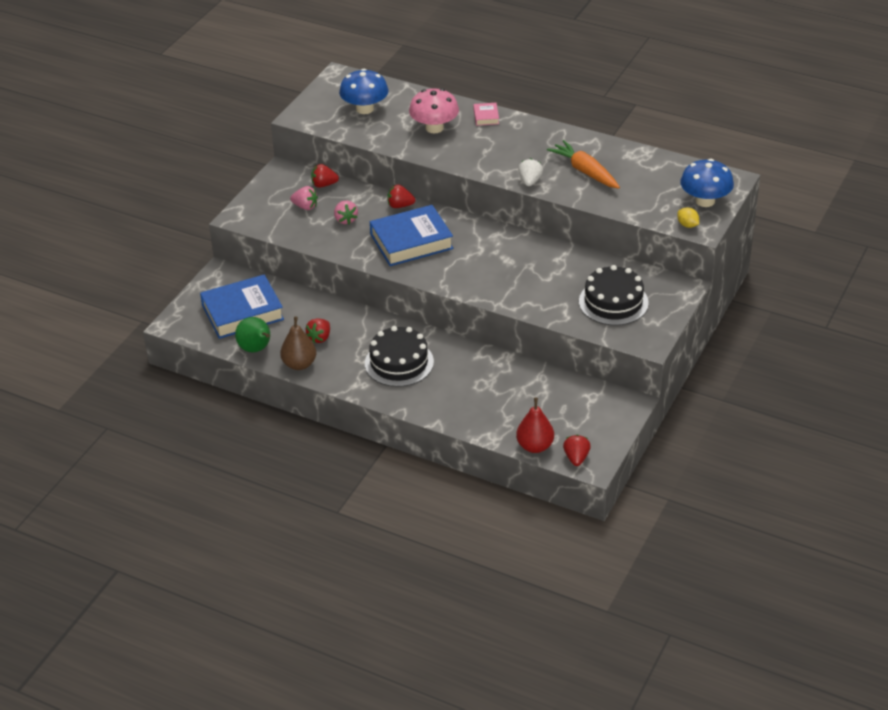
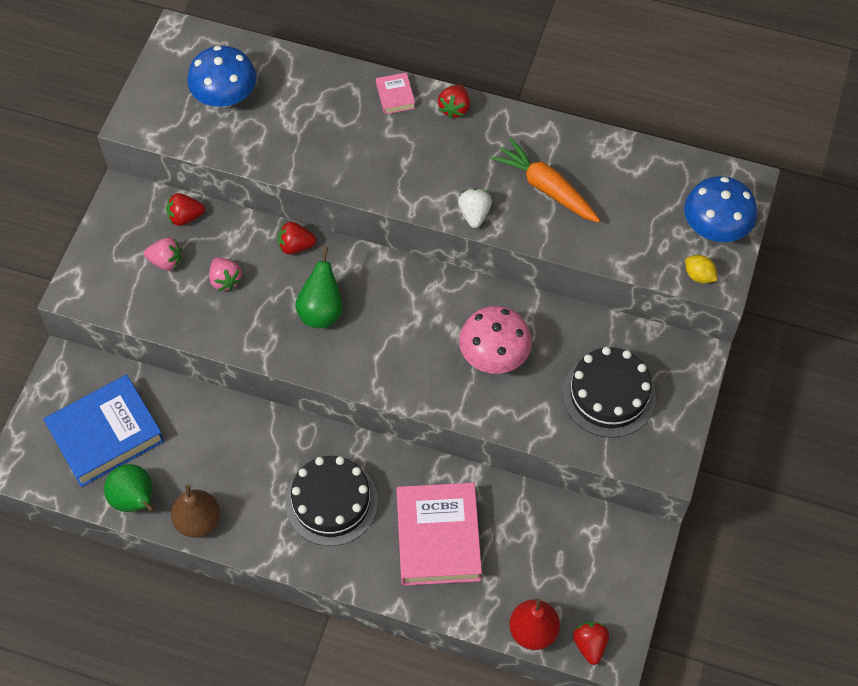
camera: 10 degrees left, 20 degrees up
red strawberry [306,319,330,343] -> red strawberry moved to [438,84,470,119]
blue book [370,205,453,266] -> green pear [295,246,343,328]
pink mushroom [409,88,459,134] -> pink mushroom moved to [459,306,532,374]
none -> pink book [396,483,482,586]

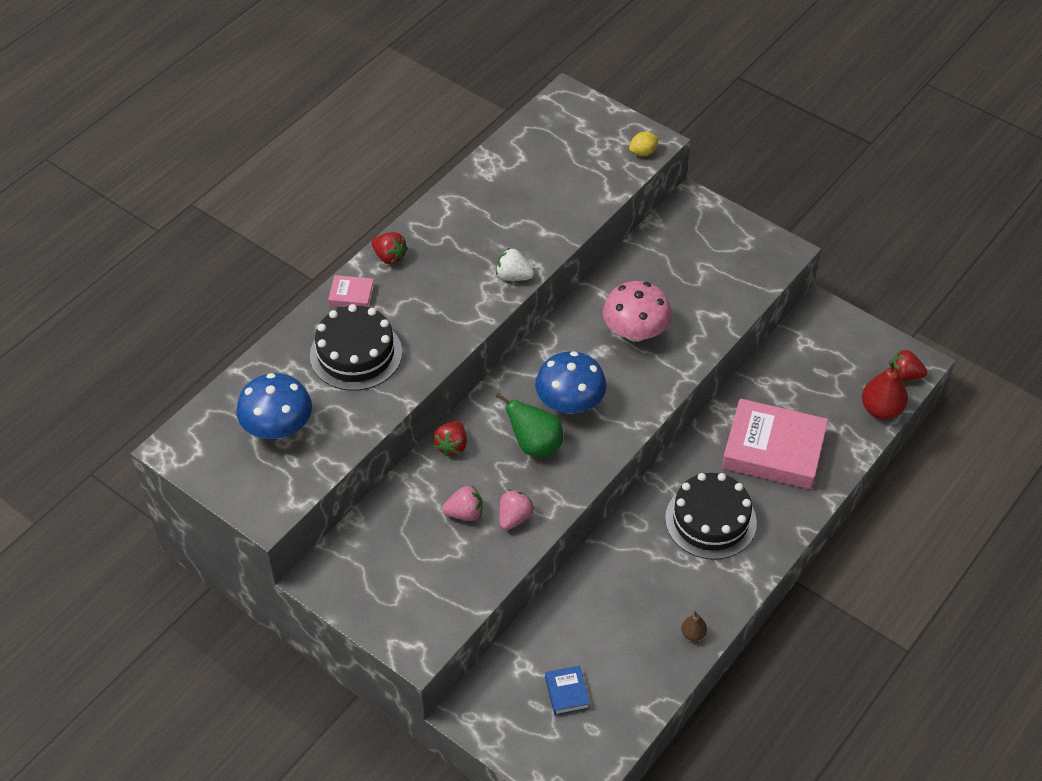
camera: 70 degrees left, 10 degrees down
blue book [44,375,165,487] -> blue book [545,666,590,715], size x0.43
green pear [104,464,155,512] -> none
pink strawberry [144,238,182,271] -> pink strawberry moved to [499,489,534,530]
red strawberry [166,193,205,226] -> none
brown pear [171,485,220,538] -> brown pear [681,611,707,641], size x0.51
orange carrot [490,138,600,223] -> none
black cake [563,347,656,438] -> black cake moved to [310,304,402,391]
blue mushroom [684,176,757,242] -> blue mushroom moved to [535,351,606,414]

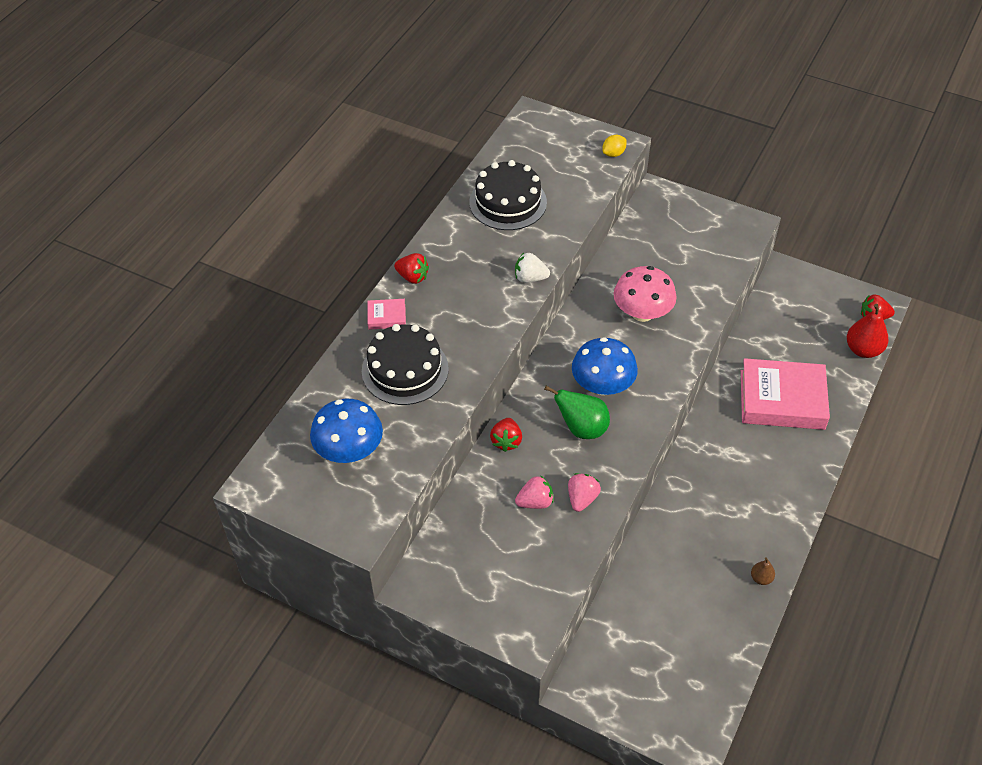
camera: 10 degrees left, 0 degrees up
blue book [545,666,590,715] -> none
black cake [665,473,757,560] -> black cake moved to [469,160,547,230]

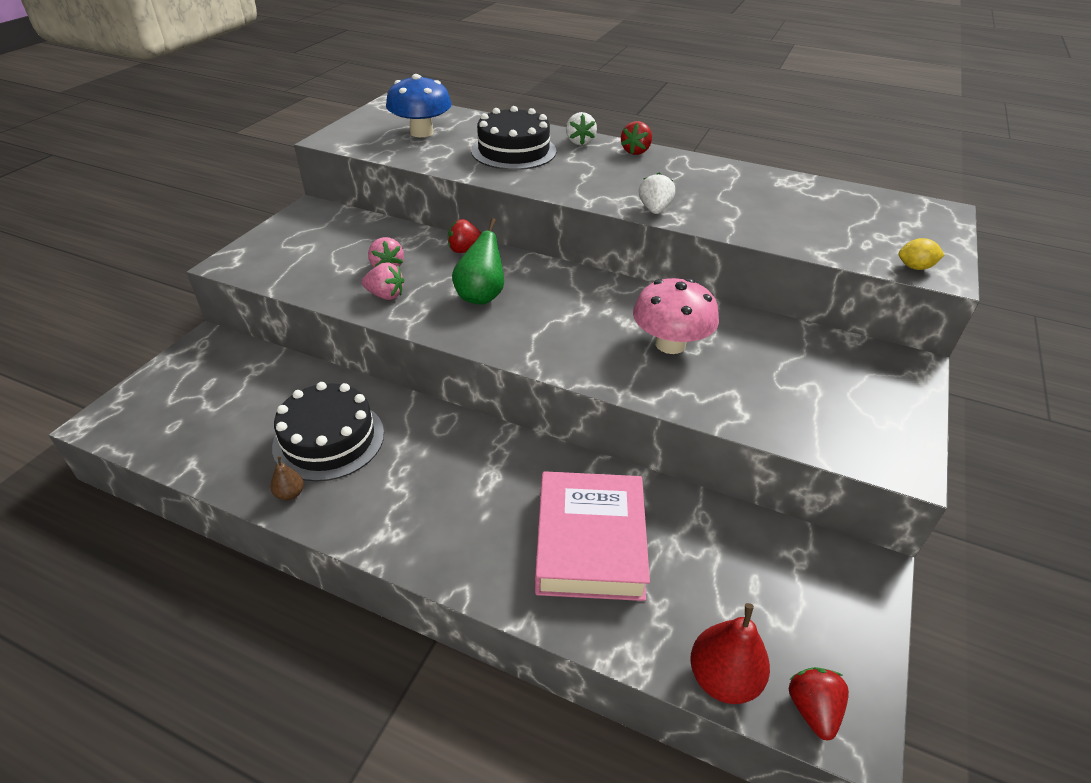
camera: 85 degrees right, 10 degrees down
pink book [368,299,406,330] -> white strawberry [566,112,597,145]
black cake [469,160,547,230] -> black cake moved to [272,382,384,481]
blue mushroom [572,337,638,395] -> none
yellow lemon [602,135,626,157] -> yellow lemon turned 45 degrees counterclockwise [899,238,944,270]

